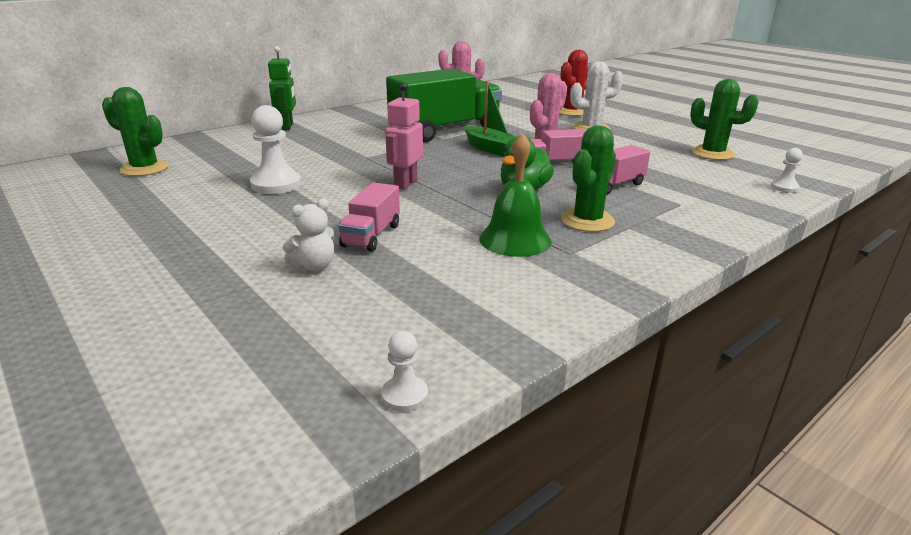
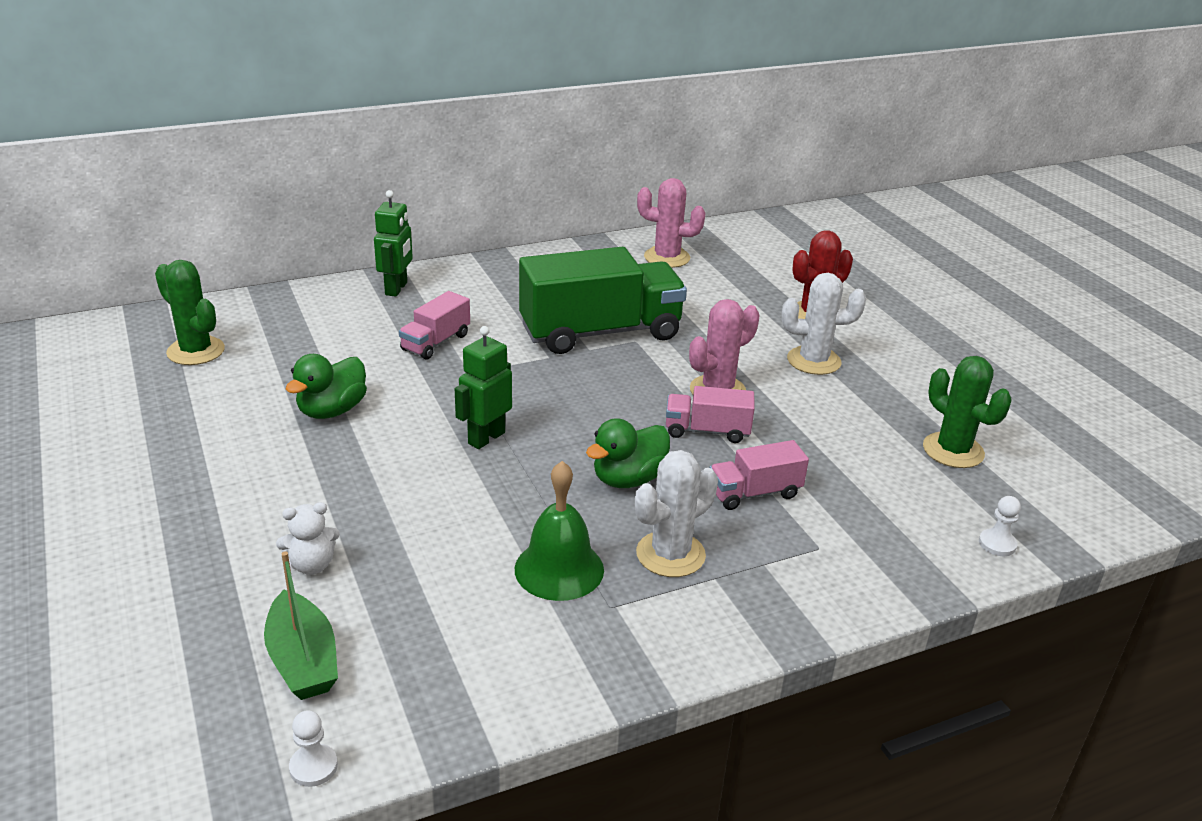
camera: 15 degrees right, 5 degrees up
white pawn [250,105,301,194] -> green duck [286,354,367,419]
pink truck [338,182,400,252] -> pink truck moved to [399,291,470,360]
pink robot [385,83,423,190] -> green robot [455,326,512,449]
green boat [464,81,516,157] -> green boat moved to [264,551,338,700]
green cactus [561,125,616,232] -> white cactus [635,450,718,577]

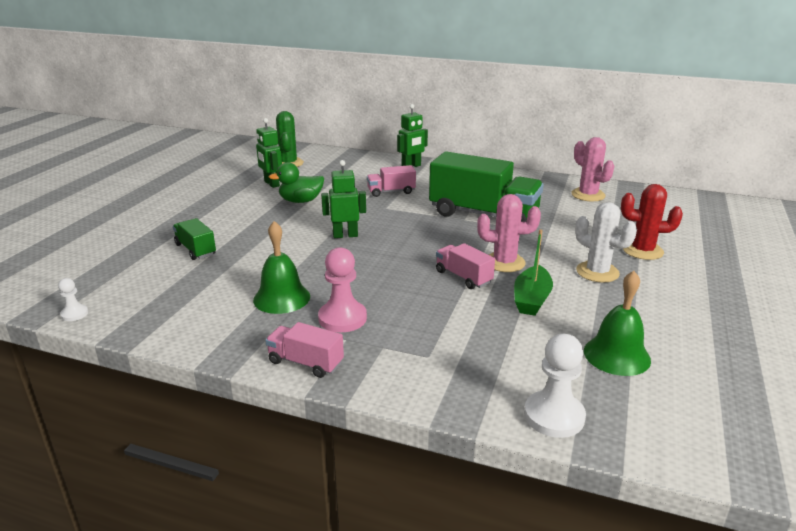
camera: 45 degrees right, 5 degrees down
green boat [264,551,338,700] -> green boat moved to [514,229,553,316]
white teddy bear [276,502,340,575] -> green truck [173,218,216,260]
green duck [586,418,670,488] -> none
white cactus [635,450,718,577] -> pink pawn [318,247,367,332]
pink truck [710,440,809,510] -> pink truck moved to [265,322,344,378]
green cactus [923,356,1011,468] -> green bell [584,271,651,376]
white pawn [979,496,1021,556] -> white pawn [524,334,586,438], size x1.90
none -> green robot [256,118,282,188]

